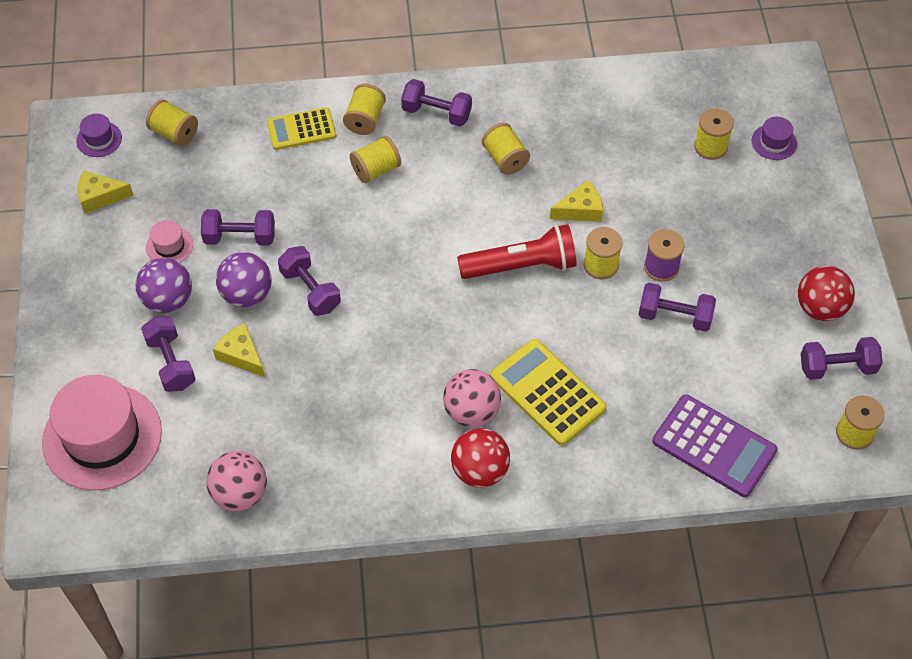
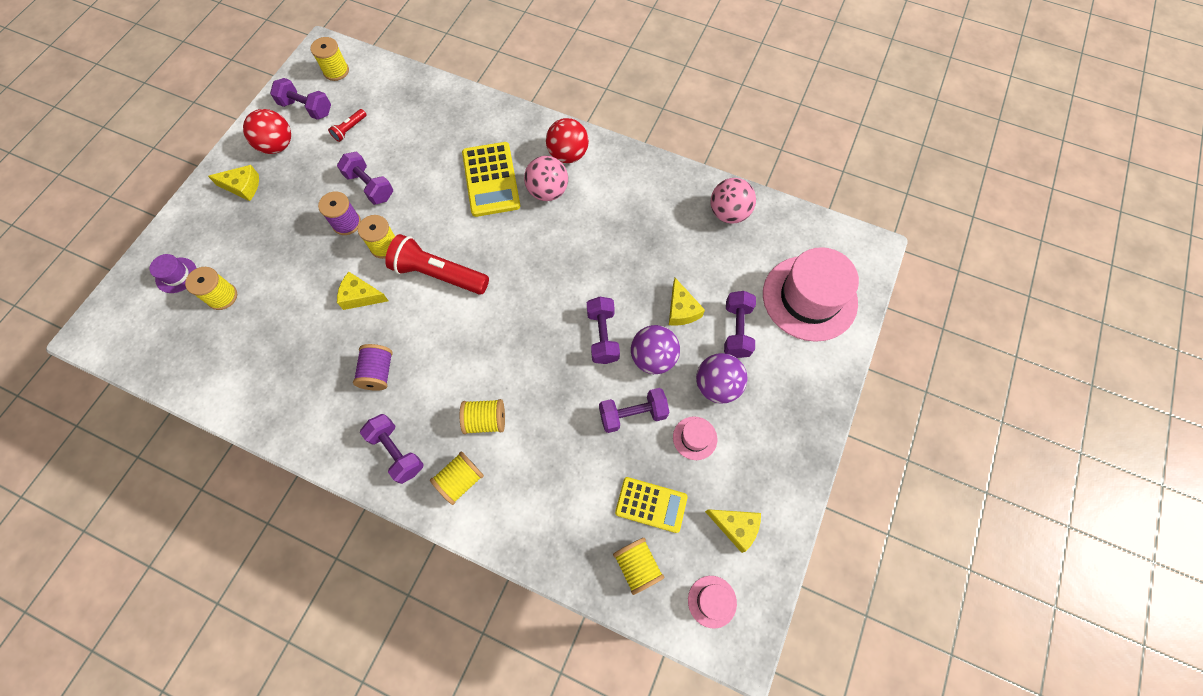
camera: 150 degrees left, 10 degrees up
purple hat [76,114,122,157] -> pink hat [688,576,737,628]
purple dumbbell [201,209,275,246] -> purple dumbbell turned 45 degrees counterclockwise [599,388,669,433]
yellow calculator [267,107,336,150] -> yellow calculator moved to [615,477,688,533]
yellow spool [482,123,530,175] -> purple spool [353,344,393,391]
purple calculator [652,394,778,497] -> none
none -> yellow cheese [208,165,259,201]
none -> red flashlight [328,109,367,142]

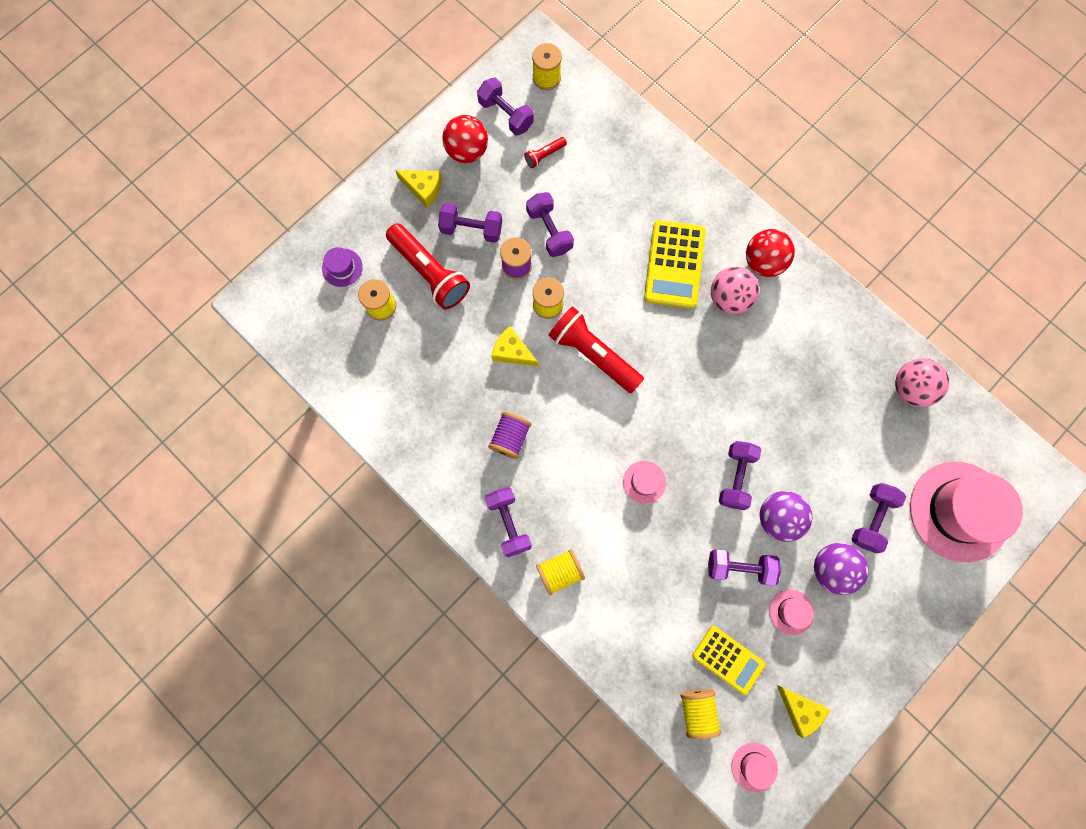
camera: 20 degrees right, 10 degrees up
yellow spool [460,399,505,434] -> none
yellow cheese [669,278,705,326] -> none
none -> red flashlight [386,223,470,309]
none -> purple dumbbell [438,203,502,243]
none -> pink hat [623,461,666,504]

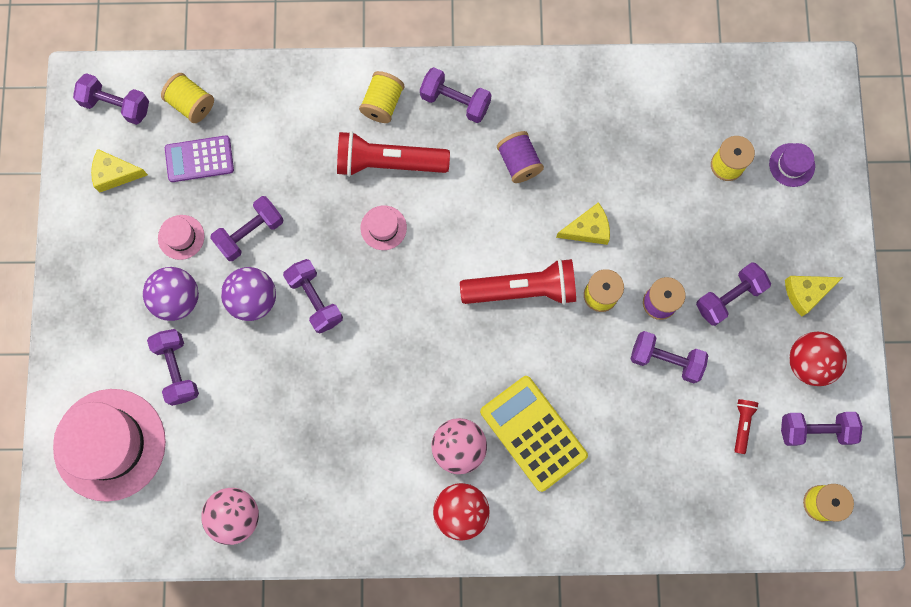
camera: 135 degrees right, 0 degrees up
red flashlight [386,223,470,309] -> red flashlight moved to [337,131,450,177]
yellow calculator [693,626,766,695] -> purple calculator [165,135,234,182]
pink hat [732,743,778,792] -> purple dumbbell [73,73,149,125]

